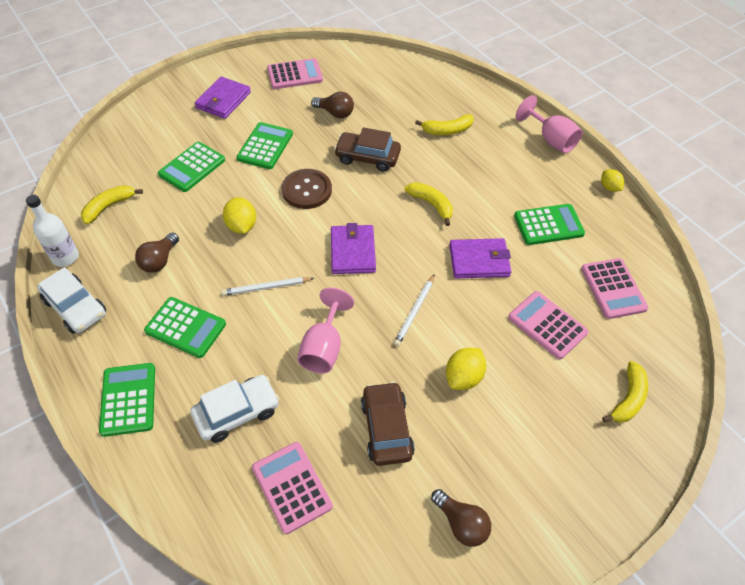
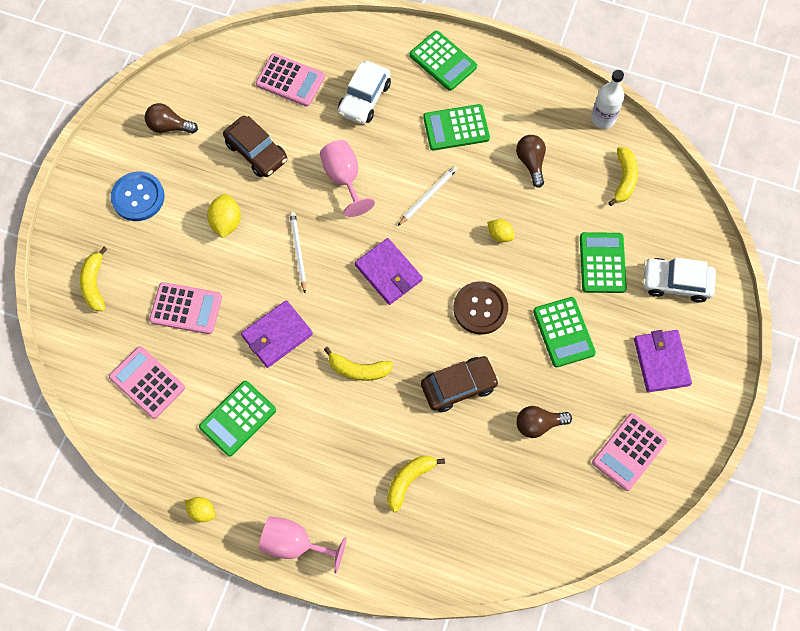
camera: 145 degrees right, 15 degrees up
white car [37,267,106,334] -> white car moved to [642,257,716,303]
yellow lemon [223,197,256,234] -> yellow lemon [487,219,515,242], size x0.66
none -> blue button [111,171,165,221]

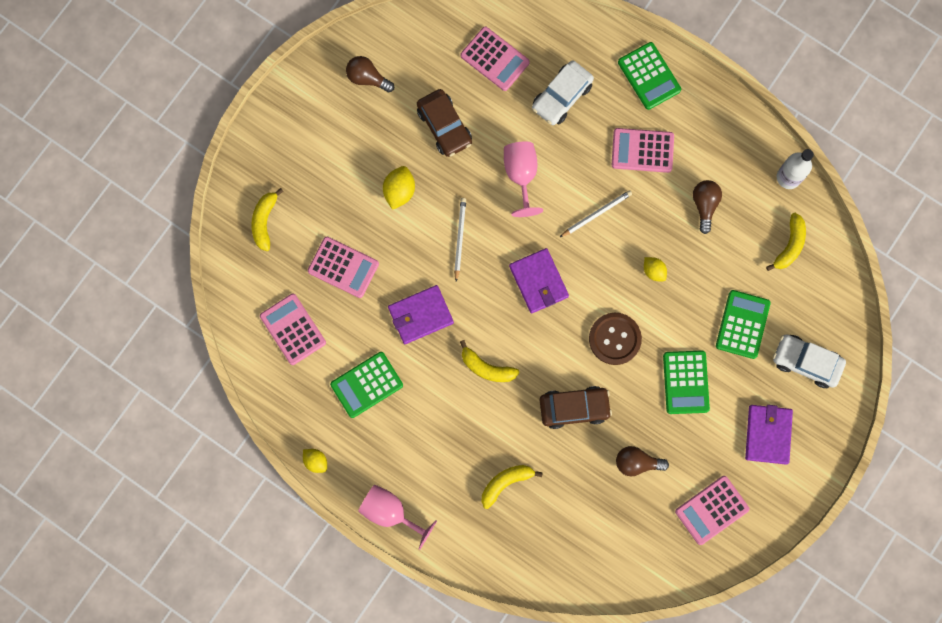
camera: 15 degrees right, 10 degrees up
blue button [111,171,165,221] -> none
green calculator [423,104,490,151] -> pink calculator [612,128,674,173]

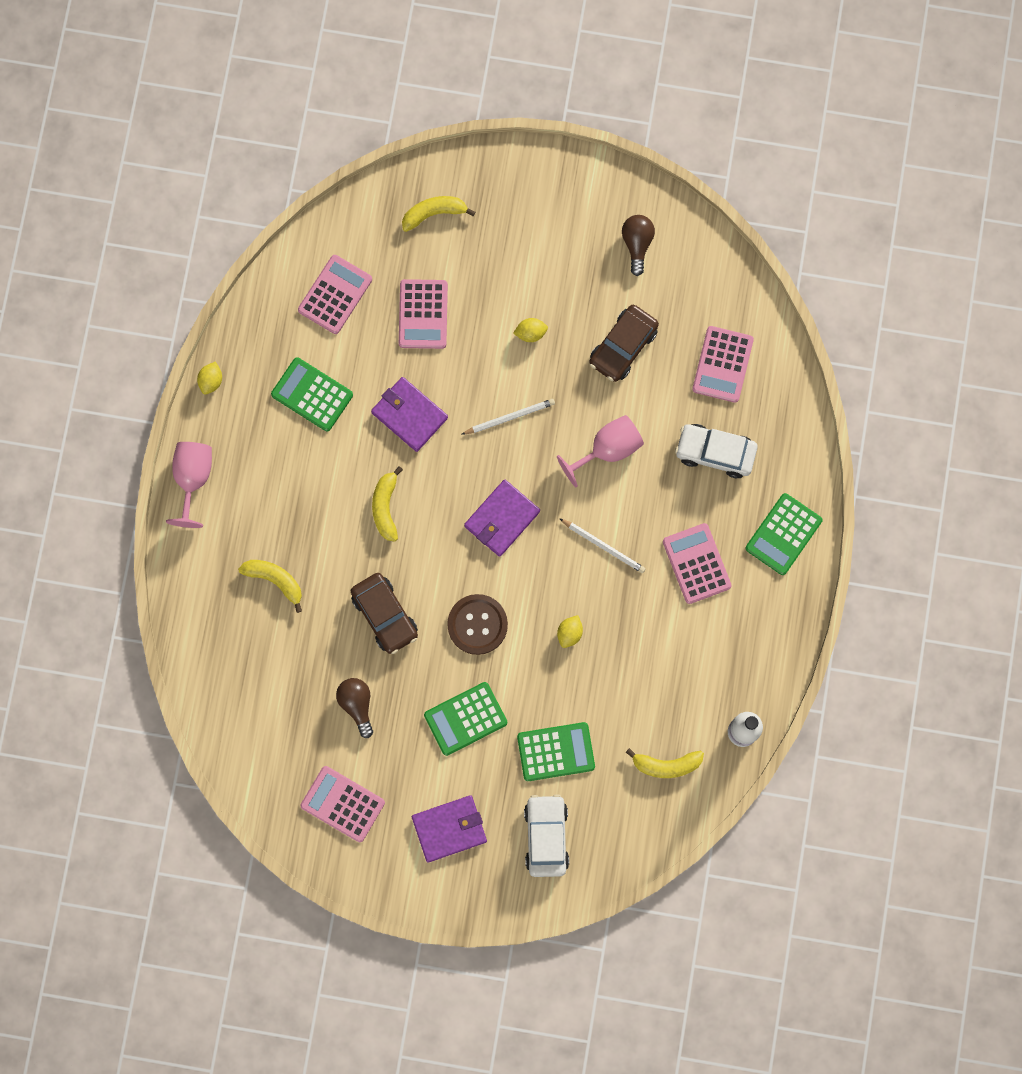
camera: 65 degrees right, 0 degrees up
yellow lemon [383,166,415,210] -> yellow lemon [513,318,548,342], size x0.66
brown light bulb [693,180,722,234] -> none

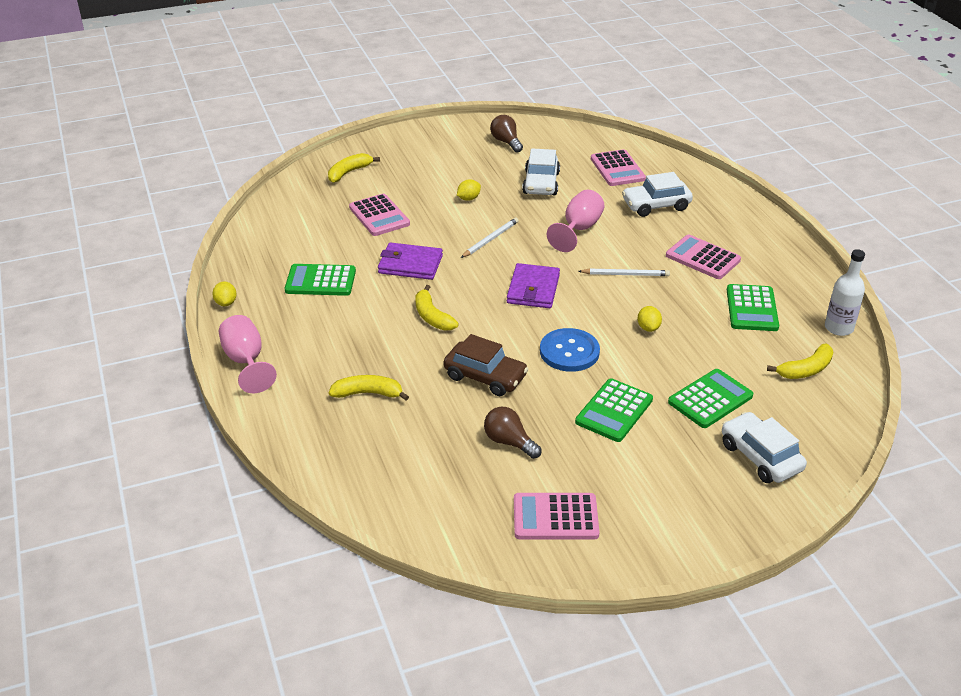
camera: 30 degrees left, 40 degrees down
pink calculator [298,255,372,334] -> none
purple wallet [412,795,487,862] -> none
brown button [447,594,508,655] -> blue button [540,328,600,372]
brown car [589,305,659,382] -> white car [522,148,560,195]
green calculator [745,493,822,575] -> green calculator moved to [727,284,779,331]

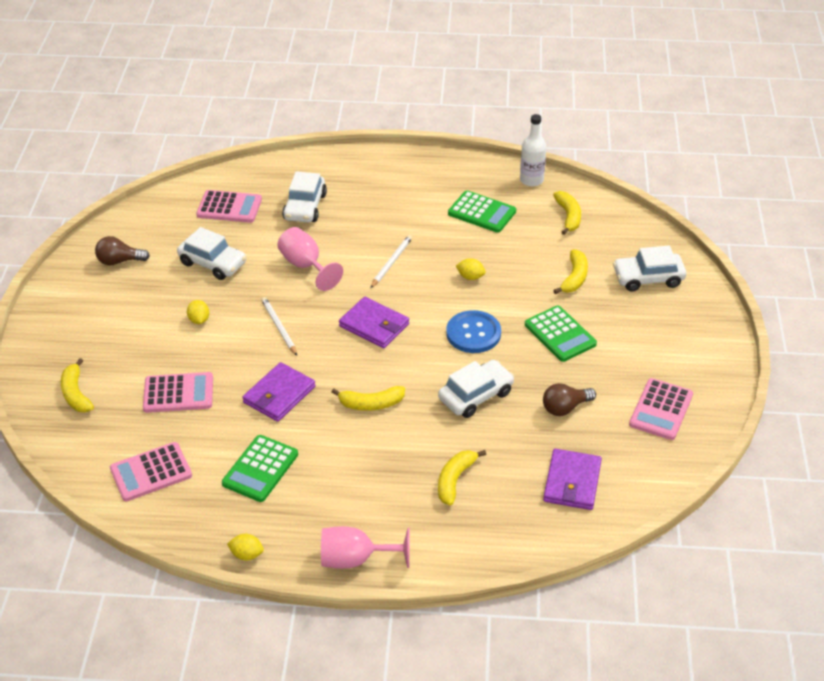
camera: 65 degrees left, 5 degrees up
brown car [444,334,528,396] -> white car [438,360,514,418]
pink calculator [666,235,741,279] -> pink calculator moved to [110,442,192,501]
green calculator [668,369,753,428] -> yellow banana [553,250,588,294]
none -> purple wallet [543,449,602,510]

